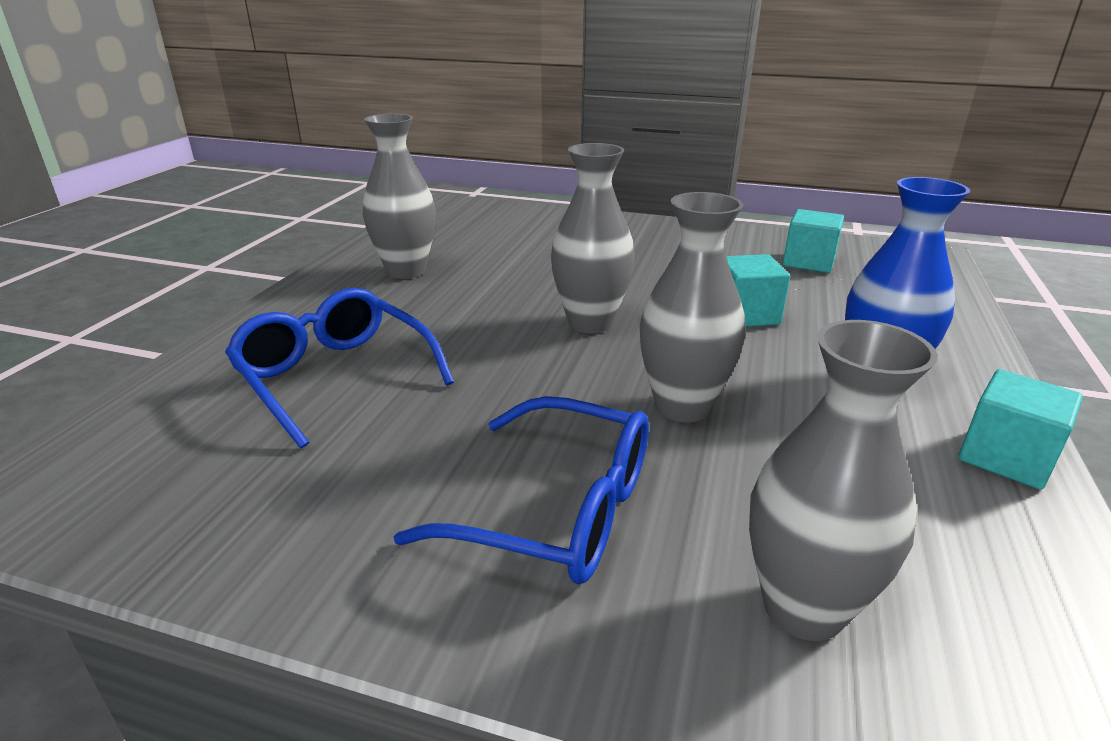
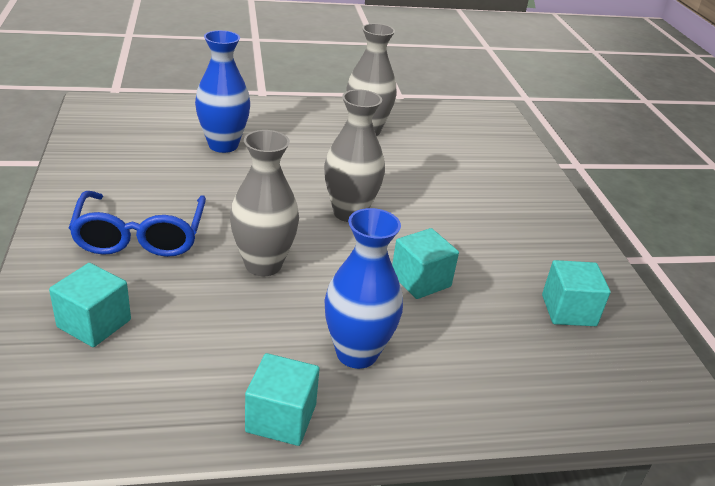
camera: 60 degrees right, 5 degrees up
blue glasses [225,288,454,448] -> blue vase [195,30,250,153]
grey vase [749,320,938,641] -> turquoise cube [49,263,131,347]

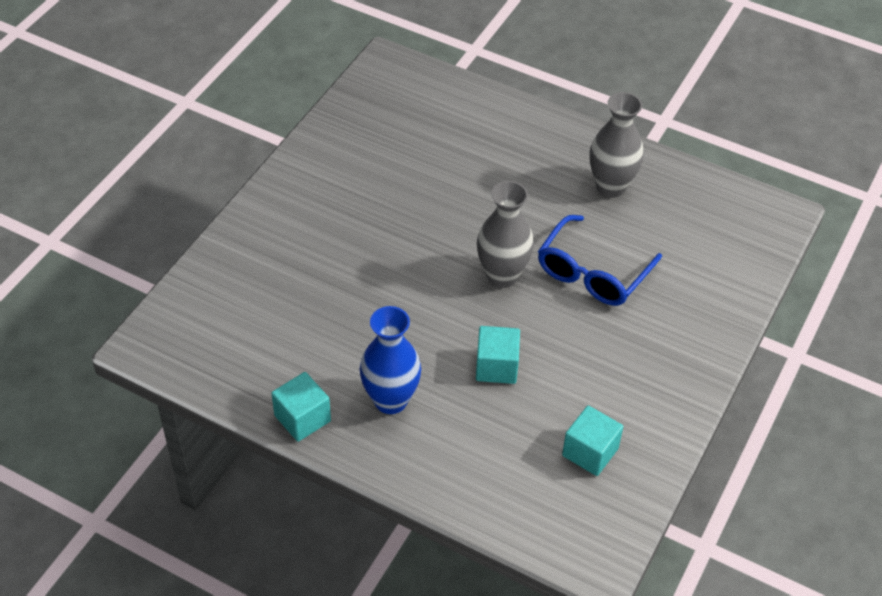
camera: 40 degrees right, 15 degrees up
turquoise cube [49,263,131,347] -> none
blue glasses [69,191,206,257] -> blue glasses moved to [538,215,662,306]
blue vase [195,30,250,153] -> none
grey vase [230,130,299,276] -> none

